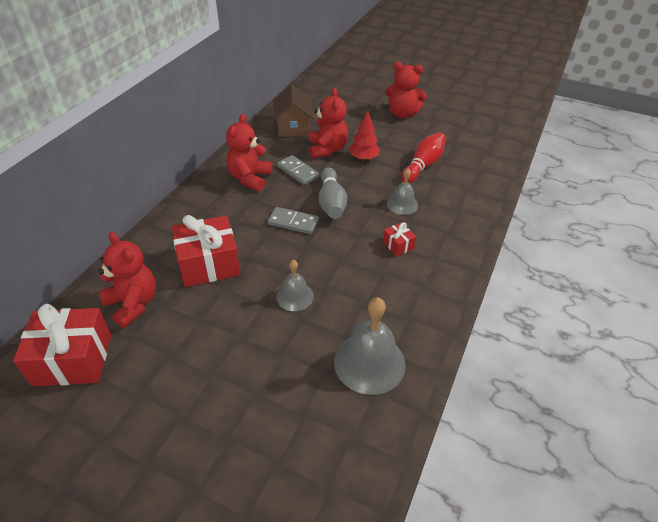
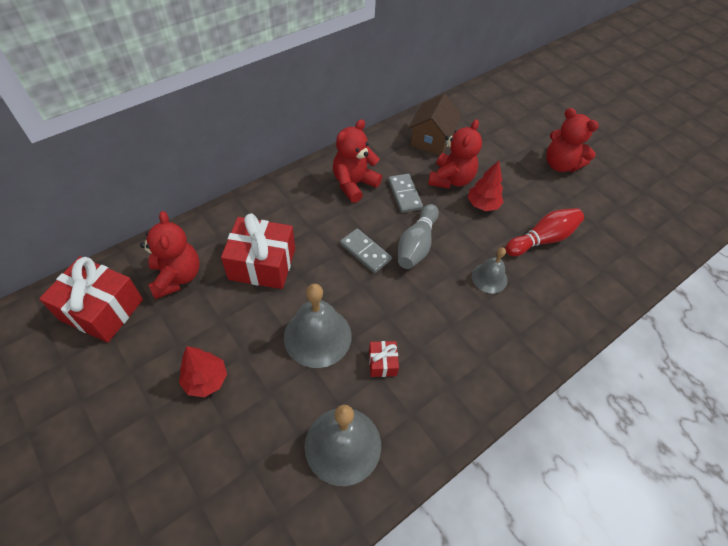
camera: 25 degrees right, 10 degrees up
grey bell [276,260,314,311] -> grey bell [284,284,352,368], size x1.72
red gift [383,222,416,256] -> red gift moved to [369,341,399,377]
none -> red tree [179,346,227,397]

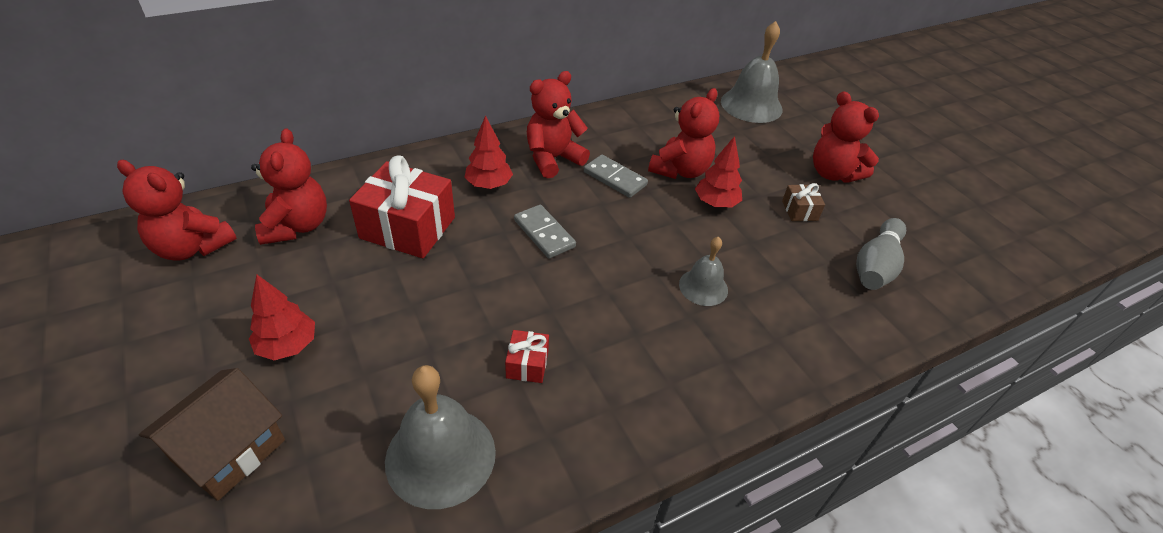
camera: 10 degrees right, 10 degrees down
red gift [39,256,143,343] -> red teddy bear [117,160,237,261]
grey bell [284,284,352,368] -> grey bell moved to [721,21,783,123]
grey domino [388,174,423,213] -> grey domino turned 45 degrees counterclockwise [584,155,648,198]
grey bowling pin [398,204,439,269] -> grey bowling pin moved to [856,218,906,290]
brown house [408,93,462,155] -> brown house moved to [139,368,285,501]
red bowling pin [505,208,584,256] -> none
none -> red tree [464,115,513,189]
none -> brown gift [782,183,825,221]

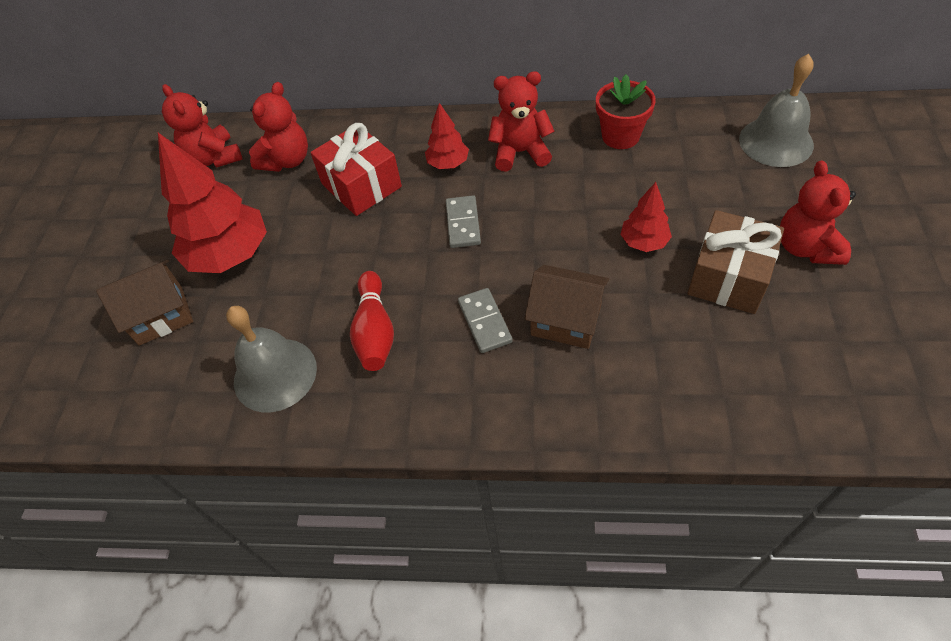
camera: 40 degrees right, 10 degrees up
red tree [249,275,315,360] -> red tree [158,133,267,273], size x1.96
red gift [505,330,549,383] -> red bowling pin [350,271,394,371]
grey domino [584,155,648,198] -> grey domino moved to [458,288,513,353]
red teddy bear [648,88,719,179] -> none
grey bell [679,237,728,306] -> brown house [524,265,609,349]
brown gift [782,183,825,221] -> brown gift [688,210,784,314], size x2.15
grey bowling pin [856,218,906,290] -> none
none -> red flower pot [596,74,656,149]

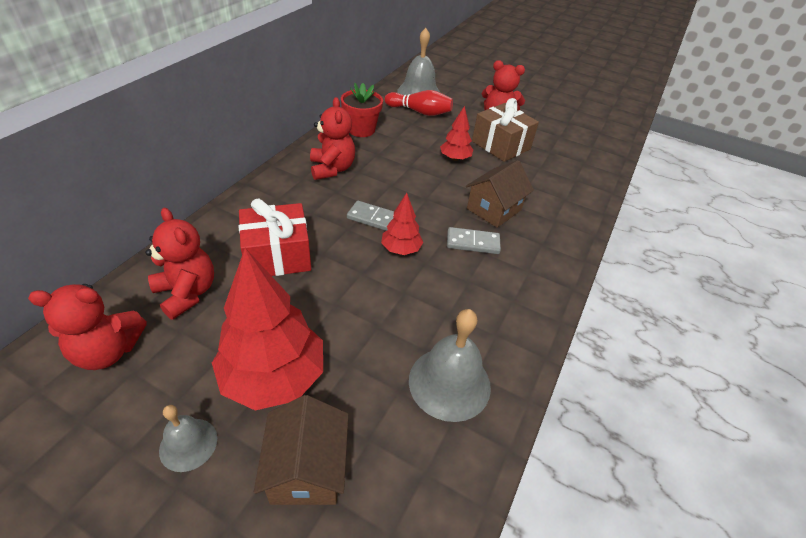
camera: 75 degrees left, 10 degrees down
red bowling pin [350,271,394,371] -> red bowling pin moved to [385,90,453,116]
red tree [425,103,469,169] -> red tree moved to [381,193,423,255]
red teddy bear [488,71,554,172] -> red teddy bear turned 150 degrees clockwise [310,97,355,180]
none -> grey bell [159,405,217,472]

